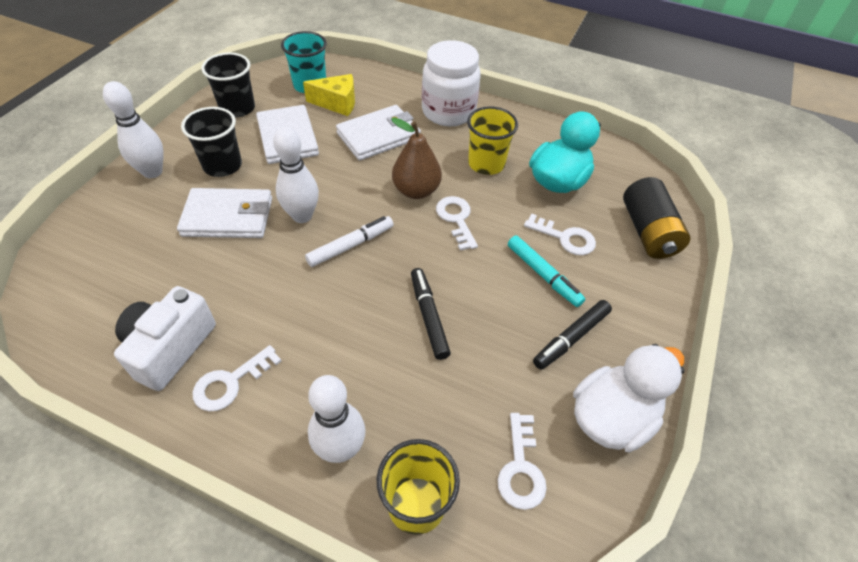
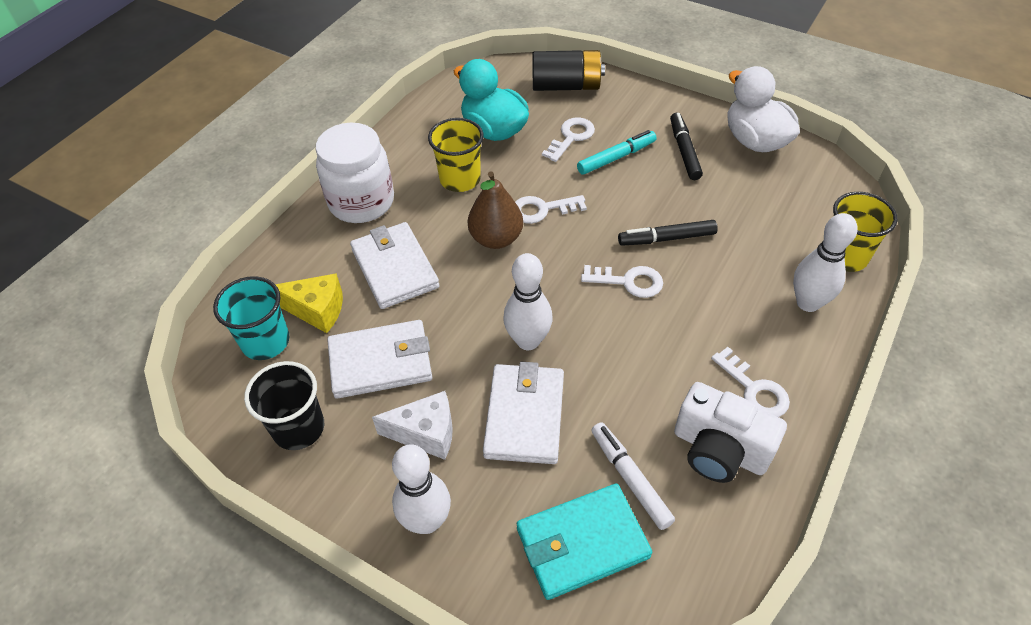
camera: 80 degrees left, 0 degrees up
black cup [181,107,242,177] -> white cheese [372,391,453,460]
yellow cheese [303,74,355,116] -> yellow cheese turned 90 degrees clockwise [275,273,343,333]
white marker [305,216,394,267] -> white marker moved to [591,422,675,530]
white key [497,413,547,510] -> white key moved to [581,265,663,298]
black marker [533,300,612,370] -> black marker turned 150 degrees counterclockwise [670,113,703,180]
none -> turquoise wallet [517,483,652,600]

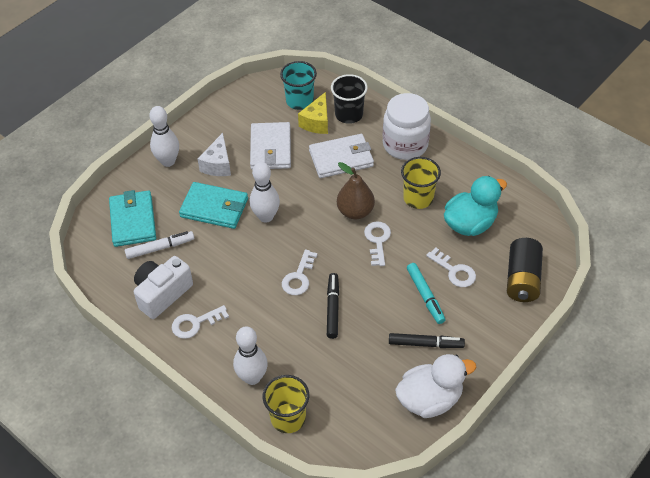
camera: 100 degrees right, 0 degrees up
black cup [244,361,324,450] -> black cup moved to [331,74,368,124]
white wallet [483,362,564,464] -> turquoise wallet [179,182,248,229]

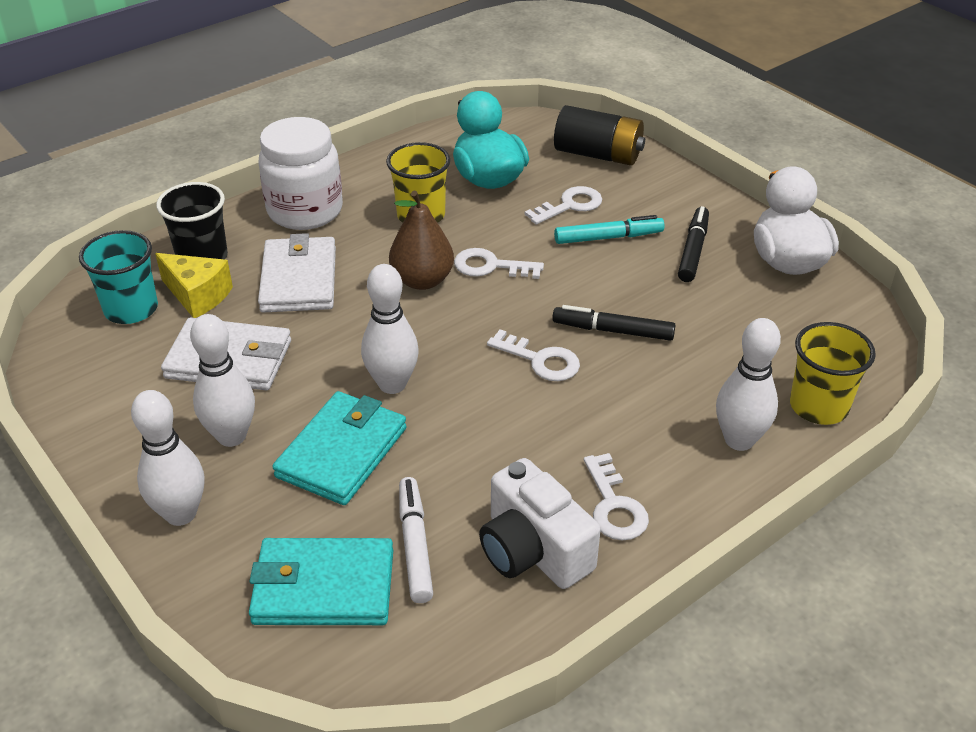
camera: 80 degrees left, 10 degrees down
white cheese [198,133,231,176] -> white bowling pin [190,314,255,447]

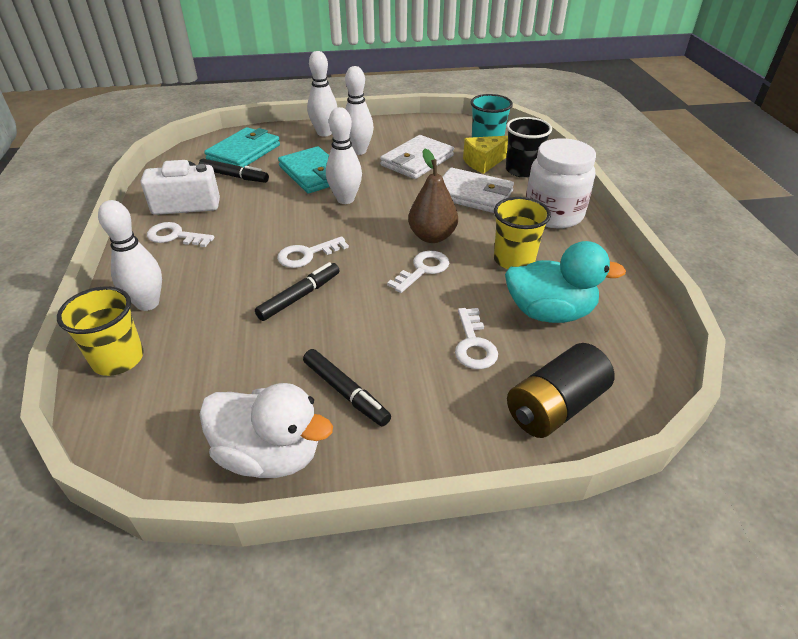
camera: 120 degrees right, 0 degrees up
white marker [399,477,433,603] -> black marker [199,159,269,183]
turquoise marker [554,215,665,244] -> none

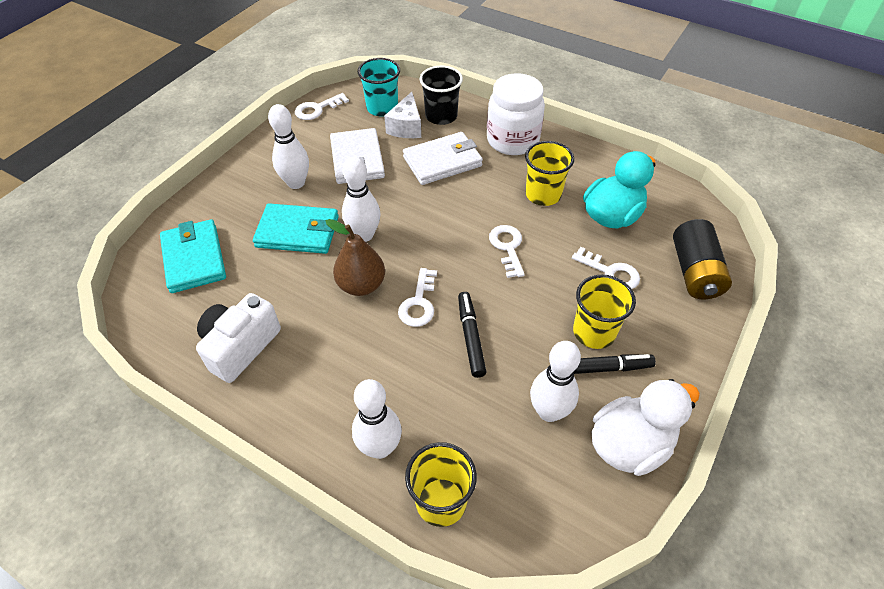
camera: 50 degrees left, 10 degrees up
white key [147,222,215,247] -> white key moved to [295,93,349,120]
black marker [199,159,269,183] -> none
white bowling pin [307,51,338,136] -> white bowling pin moved to [530,341,581,422]
brown pear [408,149,458,243] -> brown pear moved to [326,219,385,296]
yellow cheese [463,136,508,174] -> white cheese [384,92,421,138]
none -> yellow cup [573,274,636,349]

